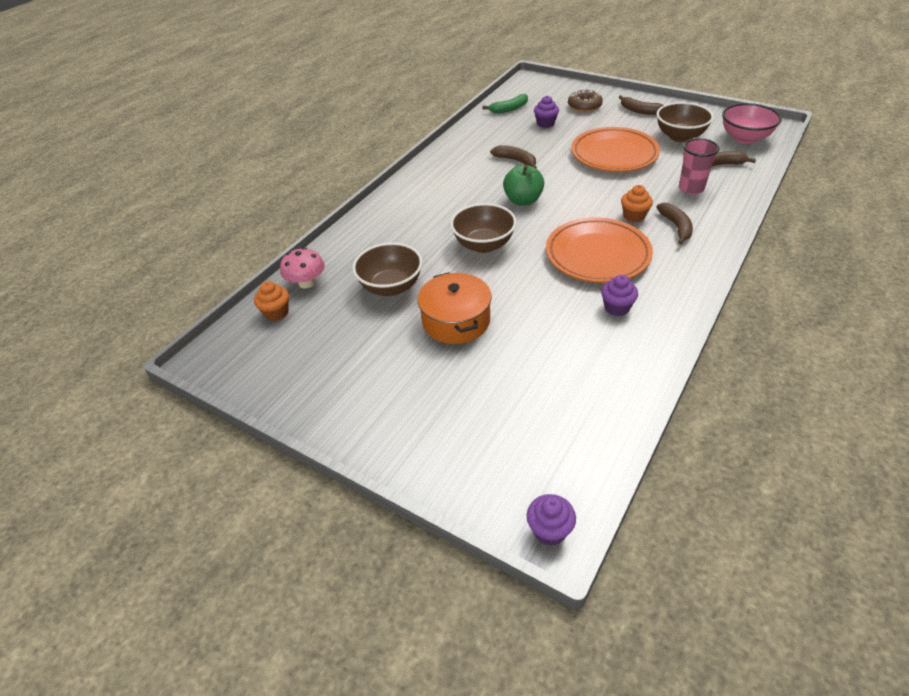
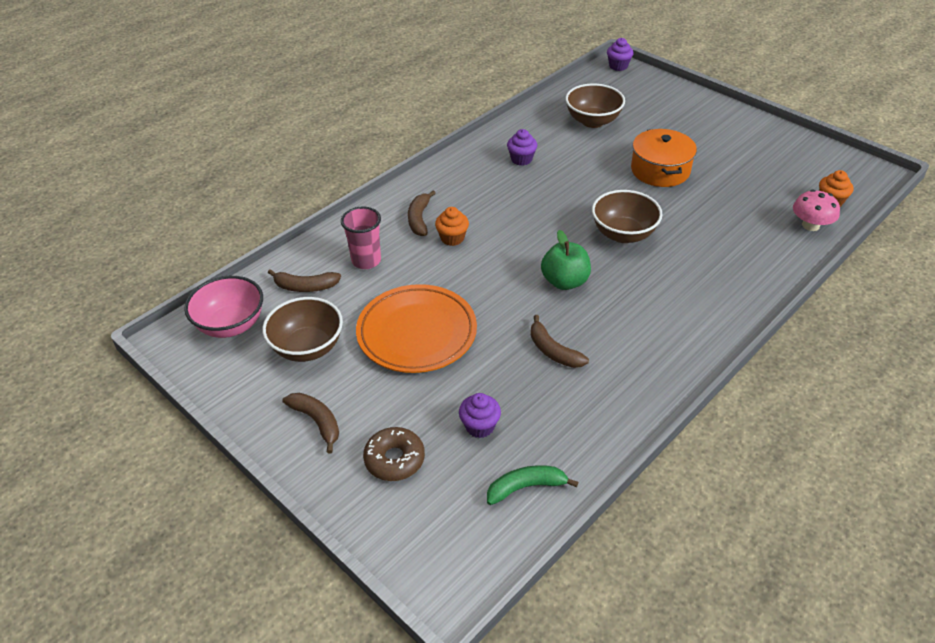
camera: 170 degrees left, 0 degrees up
brown bowl [352,242,423,296] -> brown bowl moved to [565,84,625,128]
orange plate [546,217,653,283] -> none

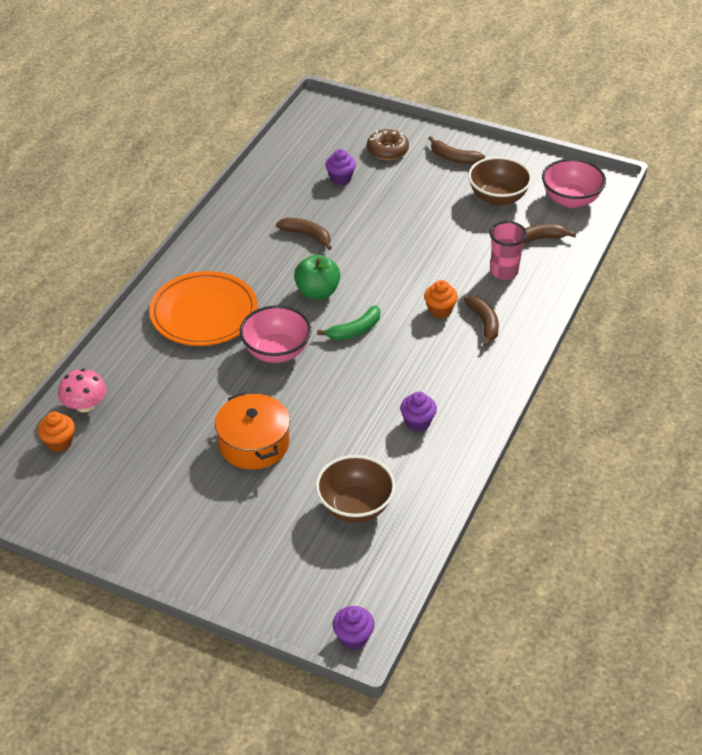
camera: 160 degrees right, 0 degrees up
orange plate [356,284,477,373] -> orange plate moved to [149,271,258,346]
green banana [487,465,579,505] -> green banana moved to [317,305,380,340]
brown bowl [592,190,662,243] -> pink bowl [240,305,311,363]

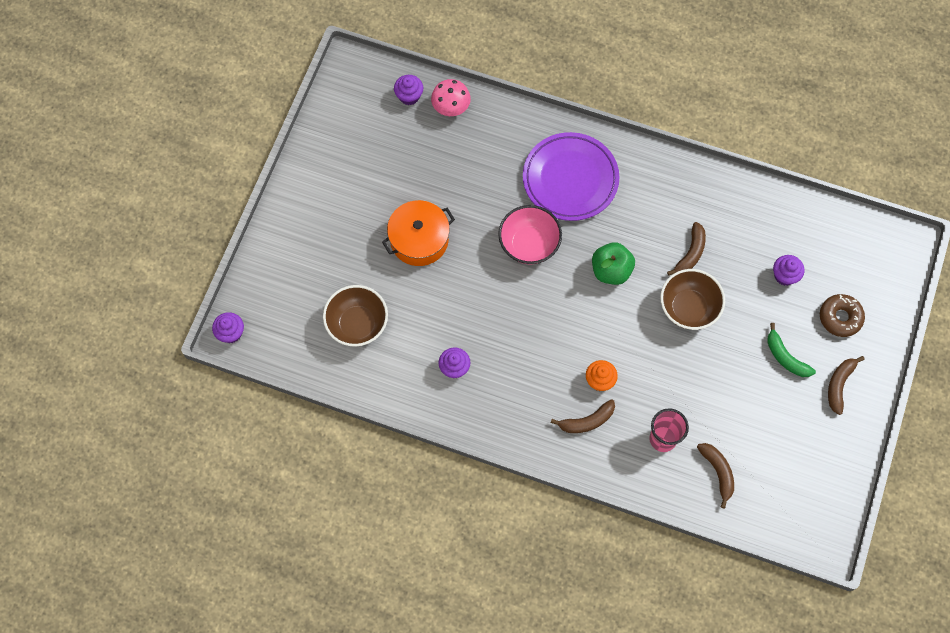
camera: 85 degrees right, 25 degrees up
orange cupcake [37,412,75,452] -> purple cupcake [394,75,423,105]
orange plate [149,271,258,346] -> purple plate [523,132,620,221]
green banana [317,305,380,340] -> green banana moved to [767,323,816,377]
brown bowl [468,157,532,206] -> brown bowl moved to [660,269,725,330]
pink bowl [542,159,606,208] -> none

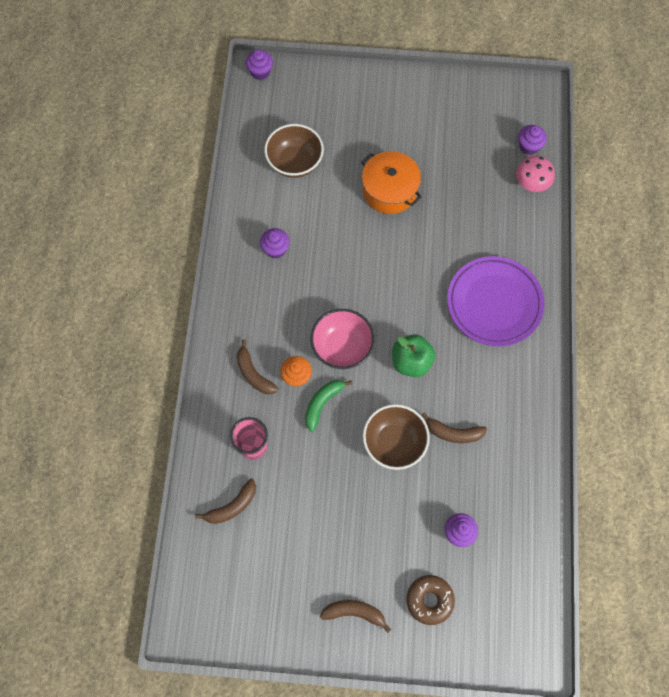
camera: 75 degrees right, 0 degrees up
pink bowl [498,205,562,264] -> pink bowl moved to [310,309,375,369]
green banana [767,323,816,377] -> green banana moved to [305,380,352,432]

